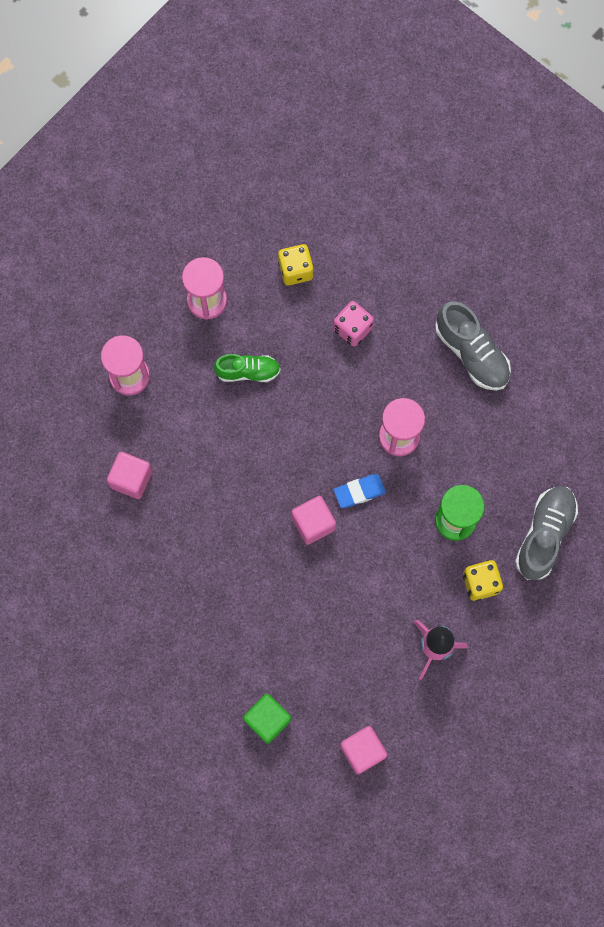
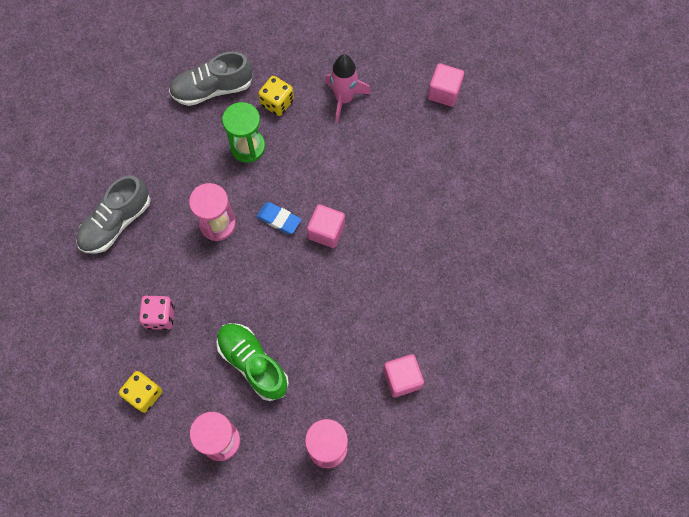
camera: 130 degrees left, 5 degrees down
green shoe [214,354,281,382] -> green shoe [216,323,289,401], size x1.52
green cube [243,694,291,744] -> none
grey shoe [435,301,511,391] -> grey shoe turned 150 degrees counterclockwise [76,175,151,254]

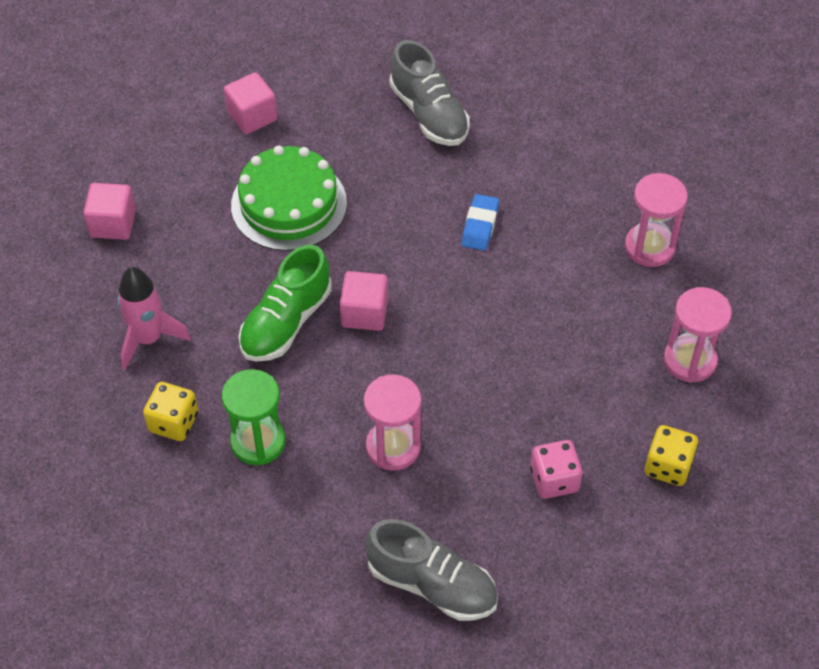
camera: 105 degrees left, 15 degrees down
grey shoe [169,52,253,106] -> grey shoe moved to [390,40,470,146]
green shoe [216,323,289,401] -> green shoe moved to [239,245,332,362]
blue eraser [256,202,301,234] -> blue eraser moved to [461,194,499,251]
pink cube [383,354,424,397] -> pink cube moved to [224,72,277,134]
none -> green cake [231,146,347,251]

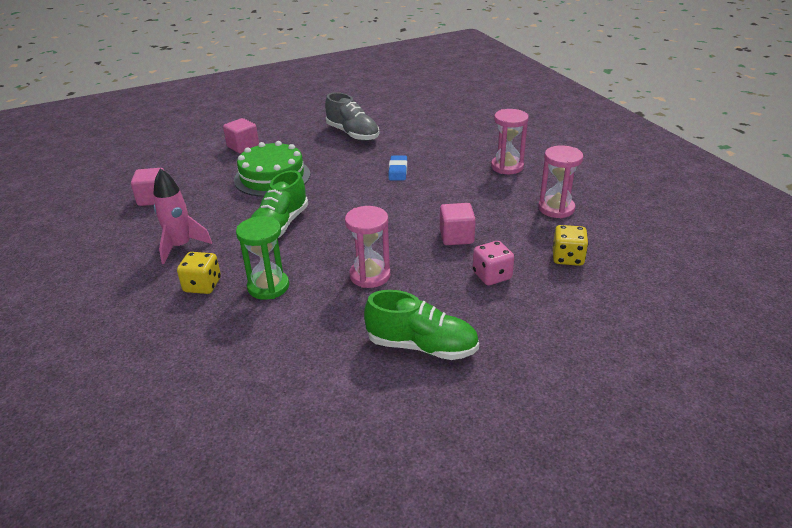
camera: 10 degrees left, 20 degrees down
pink cube [340,271,388,331] -> pink cube moved to [440,203,476,245]
grey shoe [365,519,498,621] -> green shoe [364,290,479,360]

